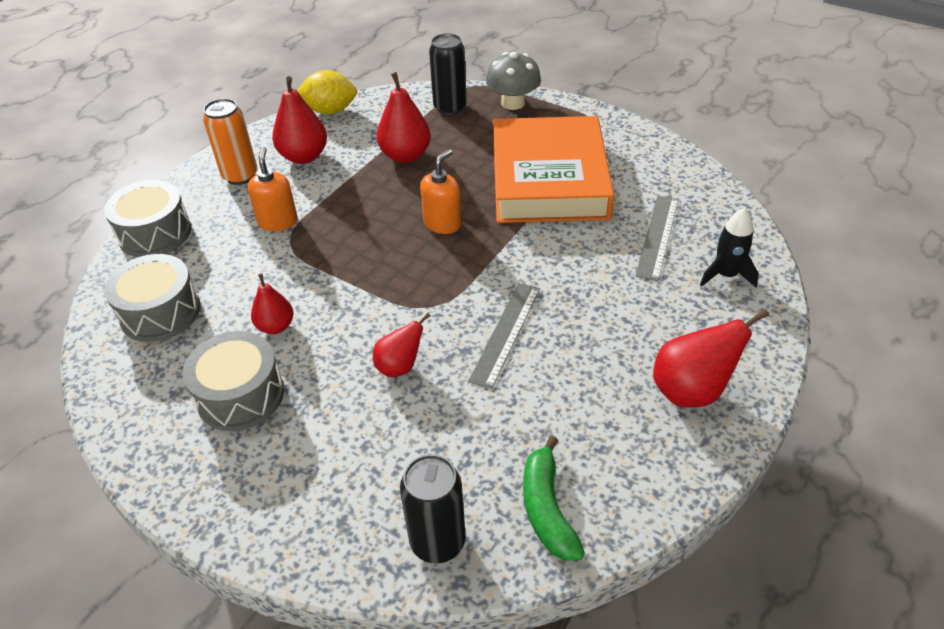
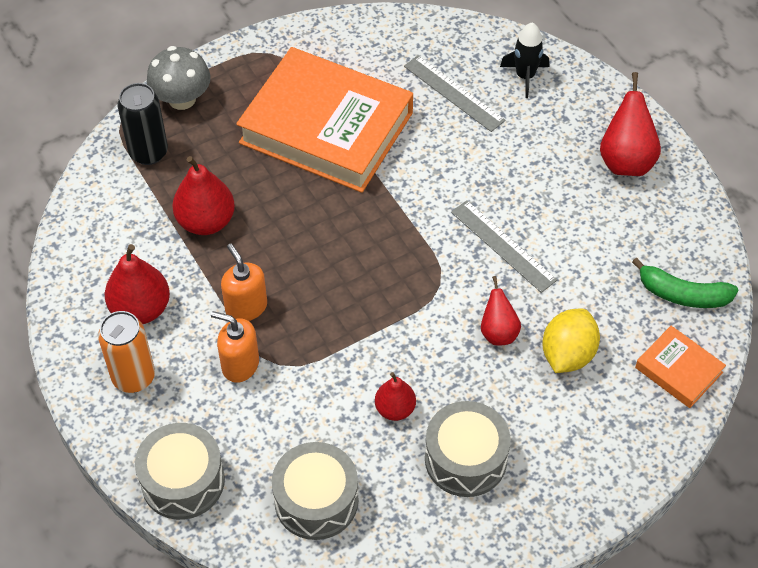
camera: 65 degrees left, 10 degrees up
yellow lemon [297,70,357,115] -> yellow lemon moved to [542,308,600,373]
black can [400,454,466,564] -> orange book [635,326,726,408]
orange soap dispenser [420,149,461,234] -> orange soap dispenser moved to [221,244,267,321]

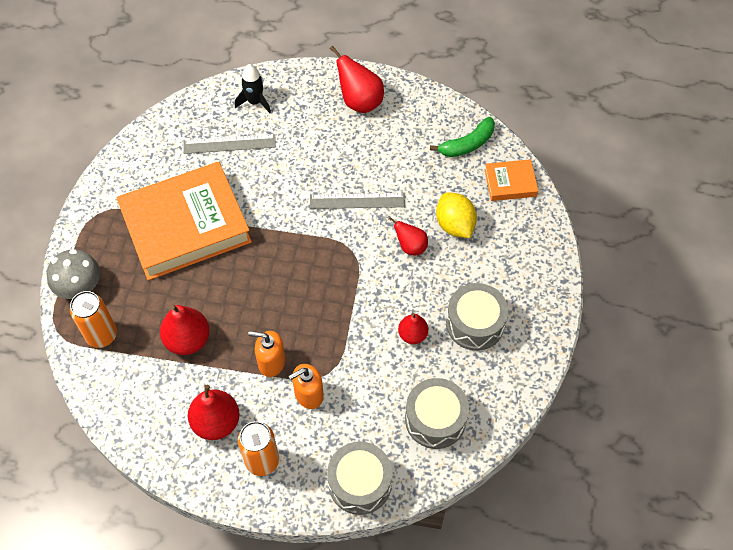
camera: 50 degrees left, 5 degrees up
black can [118,83,168,165] -> orange can [70,291,117,348]

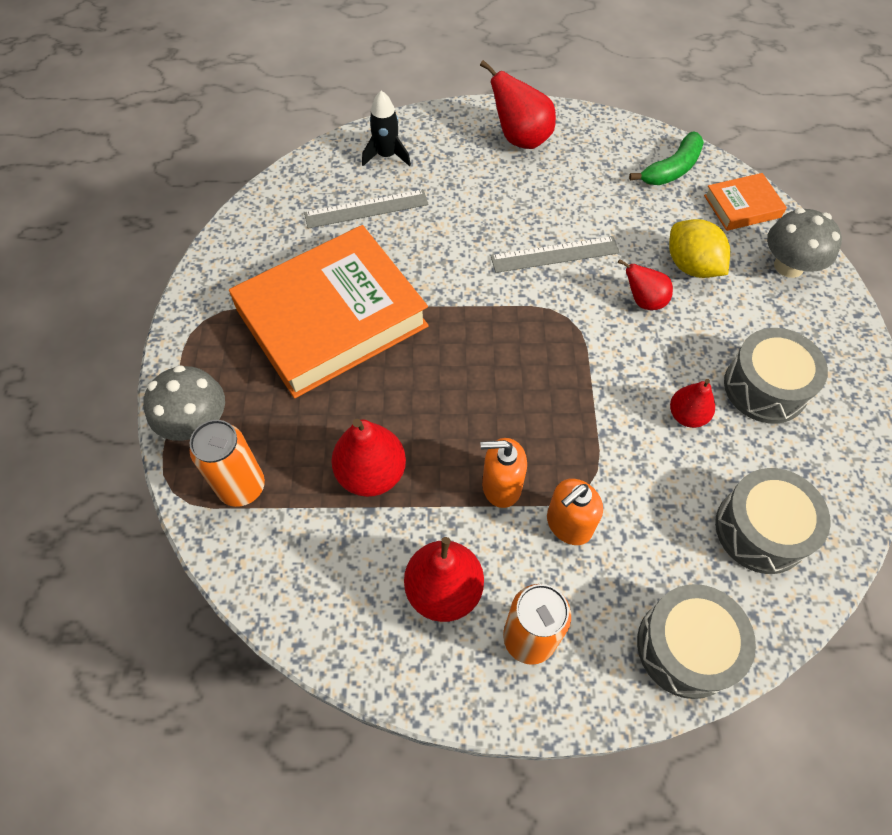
camera: 10 degrees left, 0 degrees up
none -> grey mushroom [767,208,842,278]

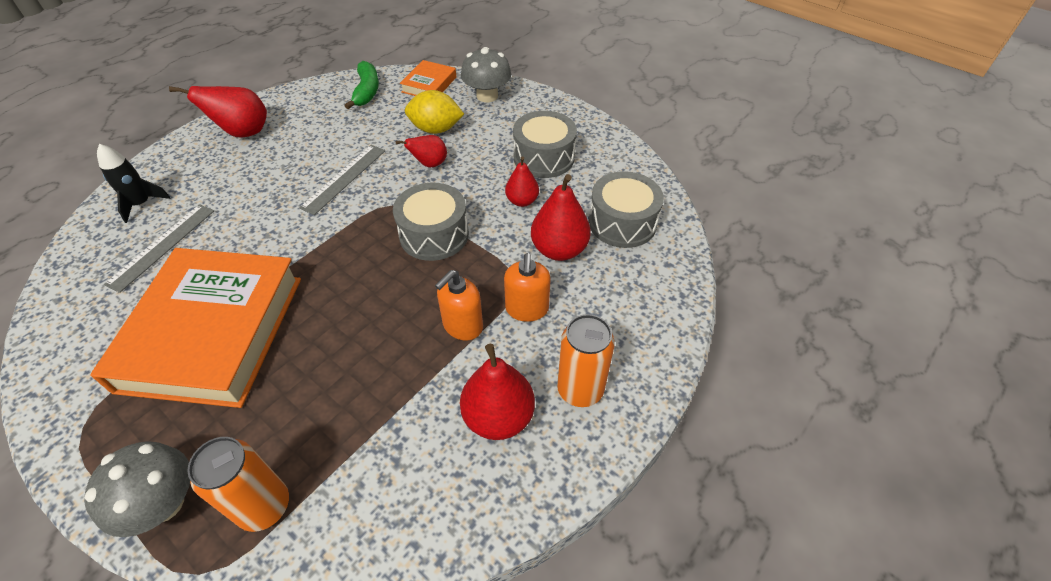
camera: 50 degrees left, 10 degrees down
red pear [331,419,406,497] -> red pear moved to [531,174,591,261]
grey drum [637,584,756,699] -> grey drum moved to [393,183,469,261]

